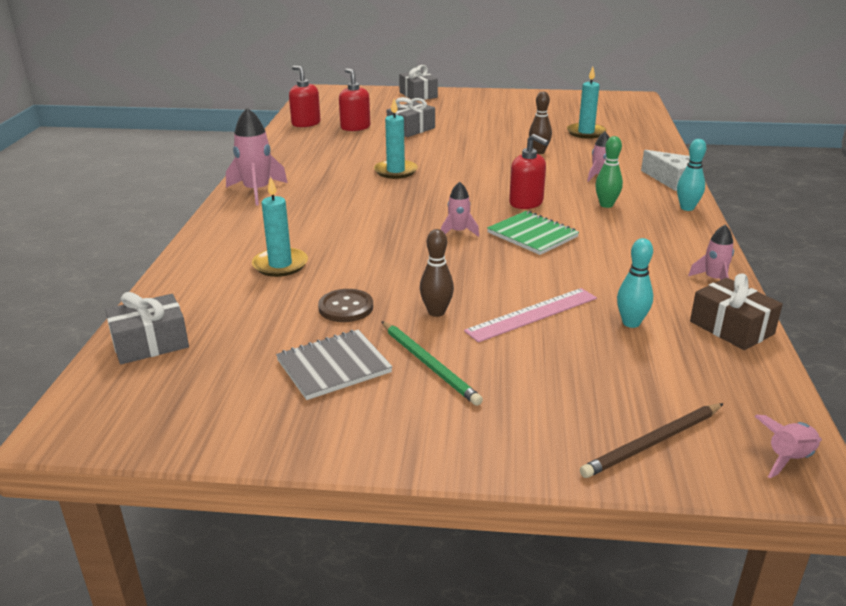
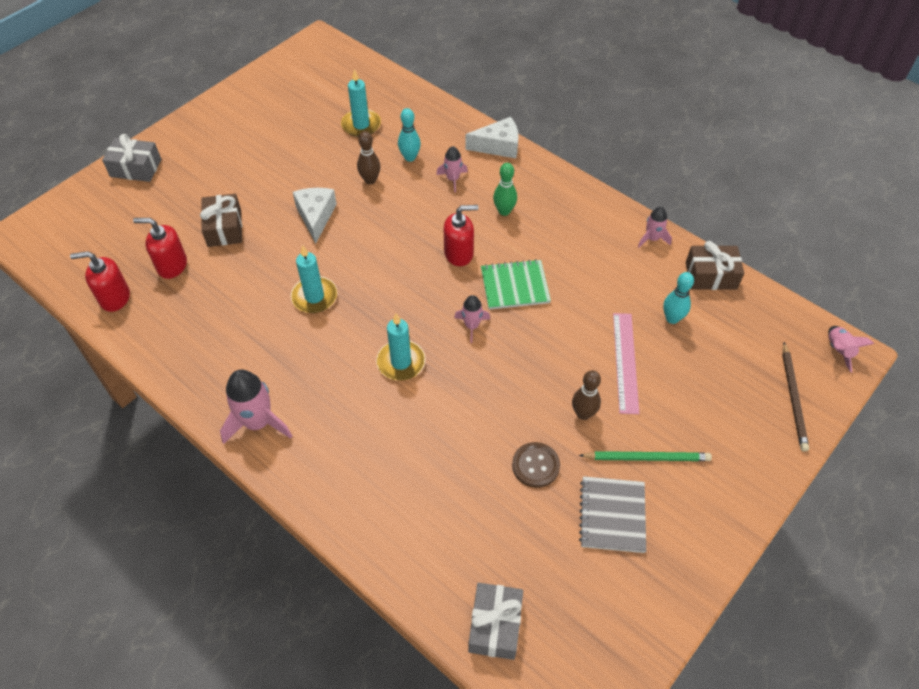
camera: 55 degrees left, 25 degrees up
turquoise candle [252,177,308,277] -> turquoise candle moved to [376,313,426,381]
grey gift [387,97,435,137] -> brown gift [200,194,242,247]
turquoise bowling pin [677,139,706,211] -> turquoise bowling pin moved to [398,108,421,162]
none -> white cheese [293,188,337,244]

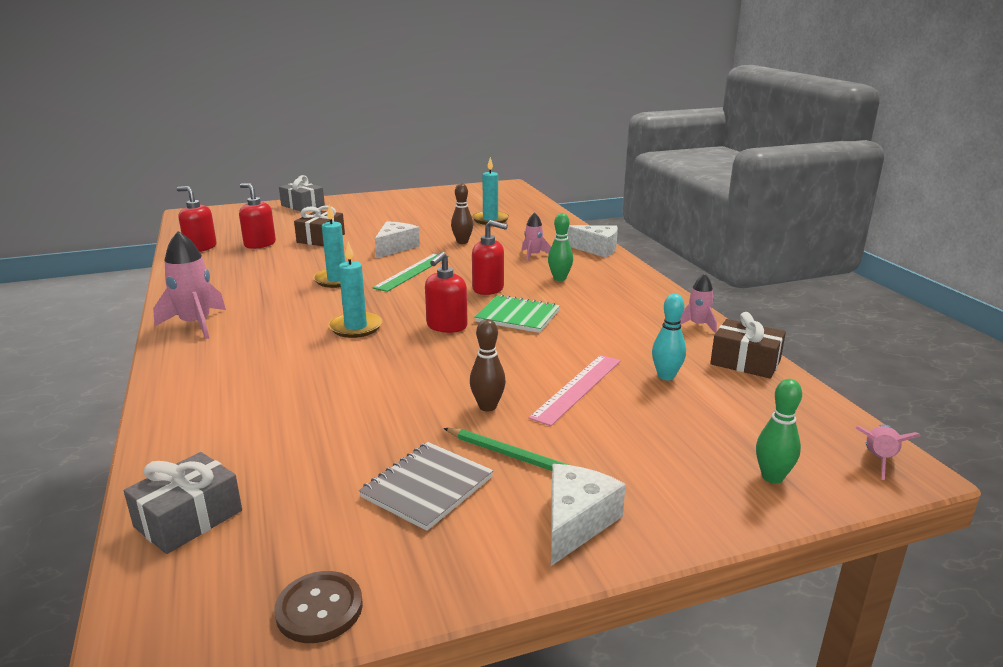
camera: 30 degrees right, 30 degrees down
turquoise bowling pin [398,108,421,162] -> none
pink rocket [454,295,490,343] -> red soap dispenser [425,252,468,333]
brown button [512,442,560,488] -> brown button moved to [274,571,363,643]
brown pencil [782,342,809,451] -> green bowling pin [756,379,802,484]
none -> green ruler [373,253,442,292]
none -> white cheese [551,464,626,566]

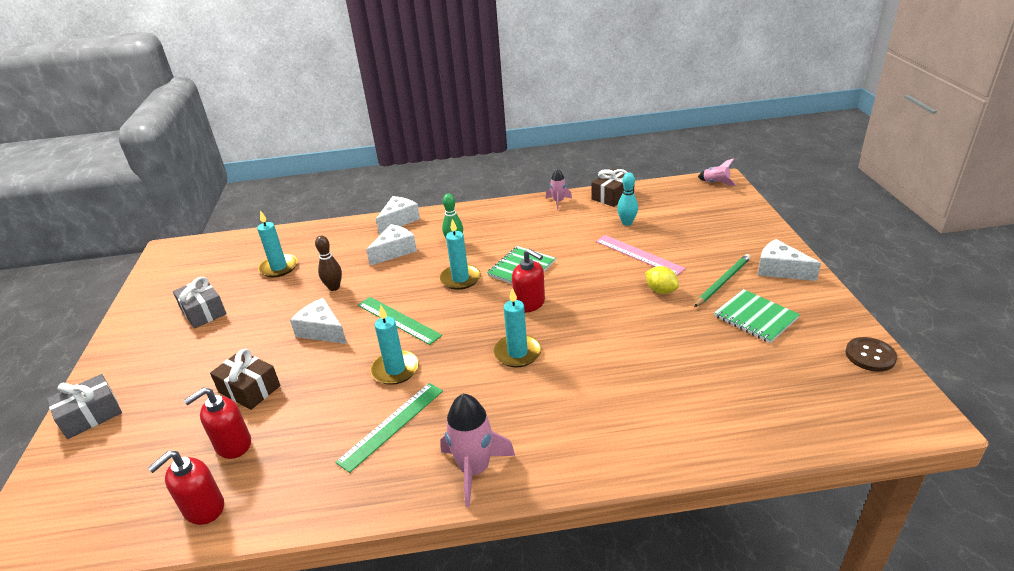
camera: 75 degrees left, 10 degrees up
grey gift [124,452,242,554] -> grey gift moved to [173,277,226,328]
grey notebook [359,442,493,531] -> green notebook [714,289,800,343]
brown bowling pin [470,319,506,411] -> yellow lemon [645,266,679,294]
red soap dispenser [472,220,508,295] -> turquoise candle [440,219,481,290]
pink rocket [522,212,551,261] -> white cheese [366,224,417,266]
green bowling pin [756,379,802,484] -> none
none -> green ruler [335,383,443,473]

